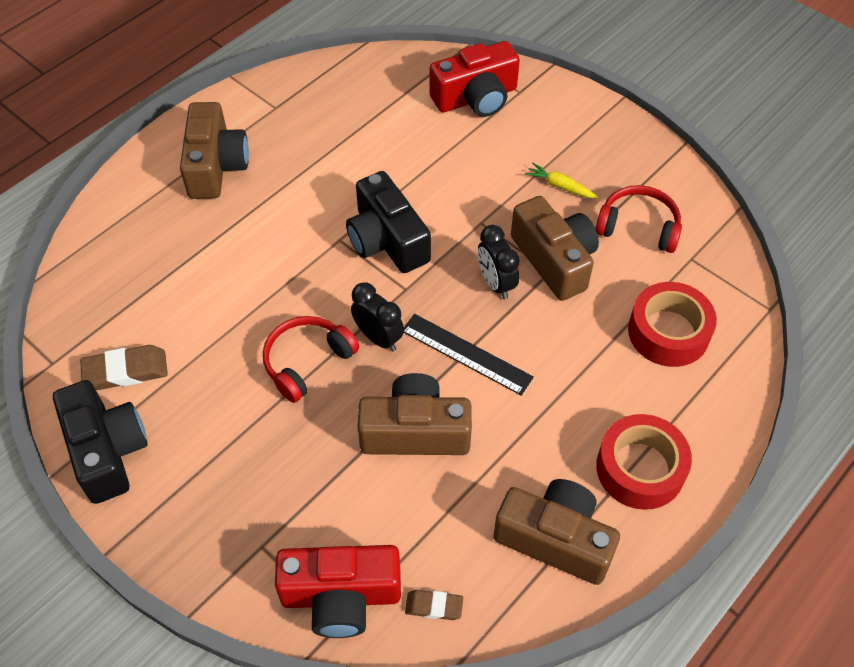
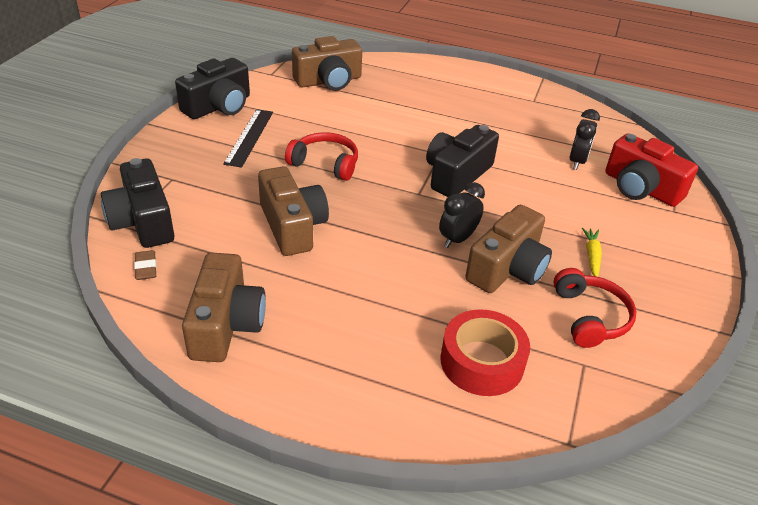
camera: 65 degrees right, 15 degrees down
brown eraser [80,345,168,390] -> none
brown camera [180,102,249,199] -> brown camera moved to [292,36,362,91]
red camera [275,545,401,638] -> black camera [101,158,175,248]
black clock [351,282,404,351] -> black clock moved to [570,109,600,170]
black ruler [404,314,534,396] -> black ruler moved to [223,109,273,167]
red tape [596,414,692,510] -> none

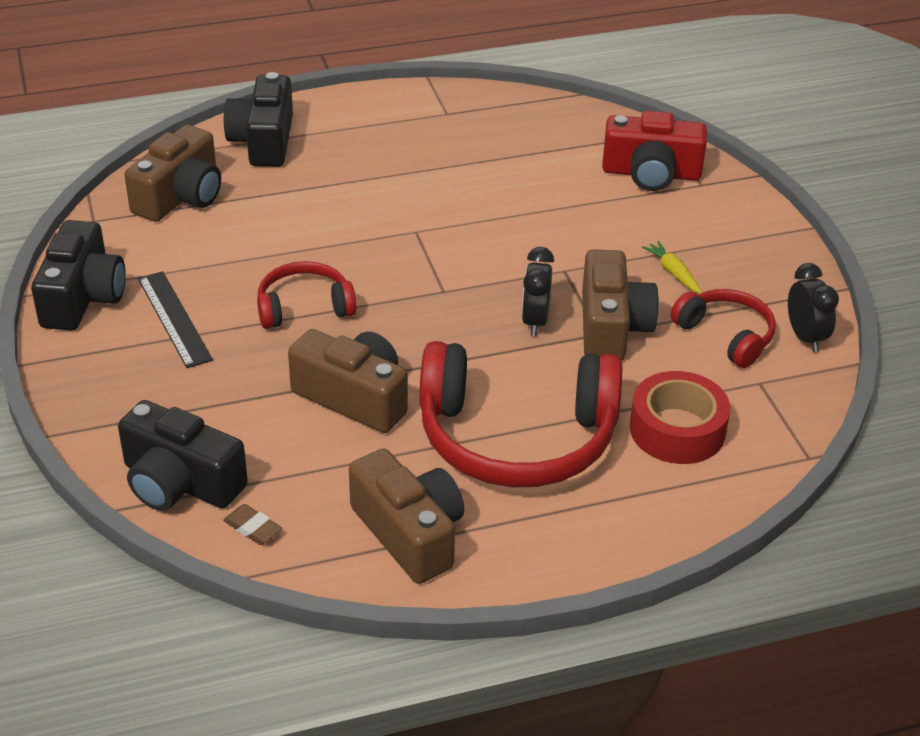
camera: 35 degrees left, 0 degrees up
black camera [426,125,499,197] -> black camera moved to [223,72,293,167]
black clock [570,109,600,170] -> black clock moved to [788,263,839,352]
none -> red headphones [419,341,622,487]

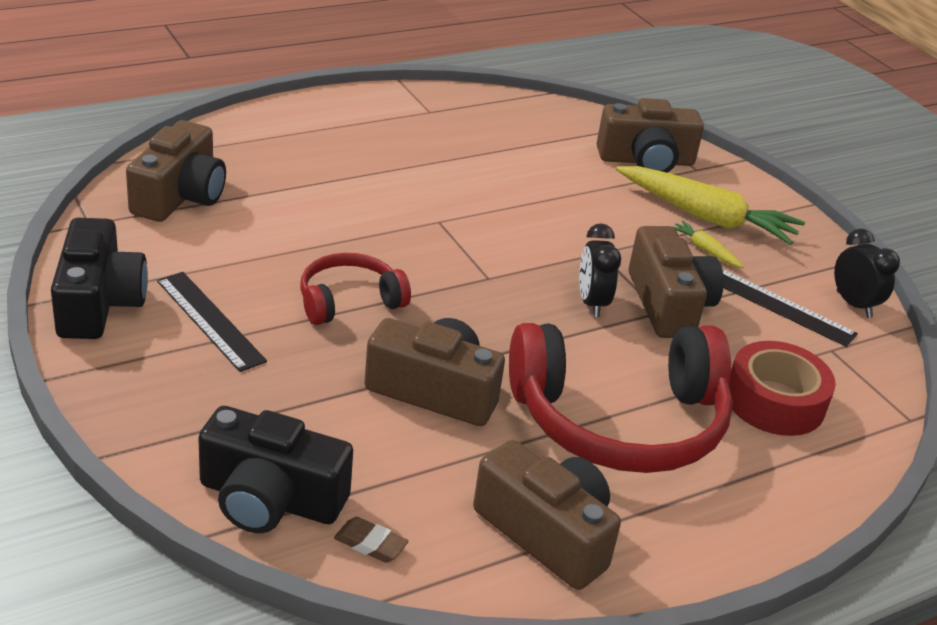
camera: 15 degrees left, 5 degrees down
black camera [223,72,293,167] -> none
red camera [602,111,707,191] -> brown camera [597,98,704,173]
red headphones [671,289,776,368] -> black ruler [722,269,858,347]
none -> yellow carrot [616,166,805,245]

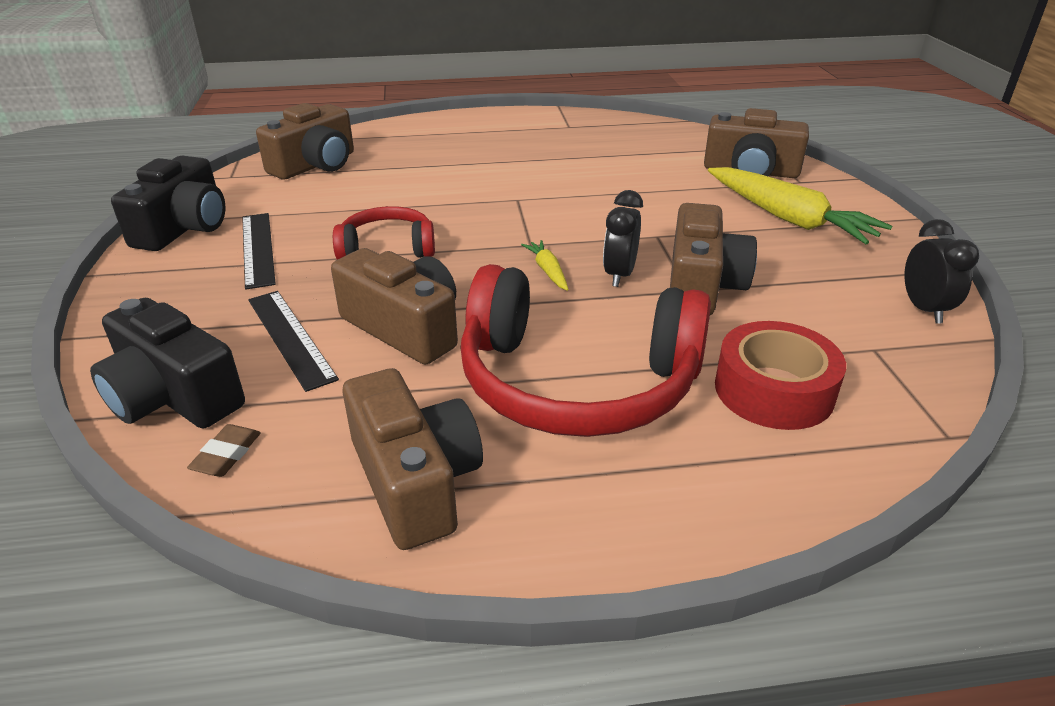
camera: 25 degrees right, 0 degrees up
brown eraser [334,517,409,563] -> brown eraser turned 60 degrees clockwise [187,424,261,477]
yellow carrot [671,221,744,268] -> yellow carrot moved to [521,240,568,291]
black ruler [722,269,858,347] -> black ruler moved to [248,291,339,392]

